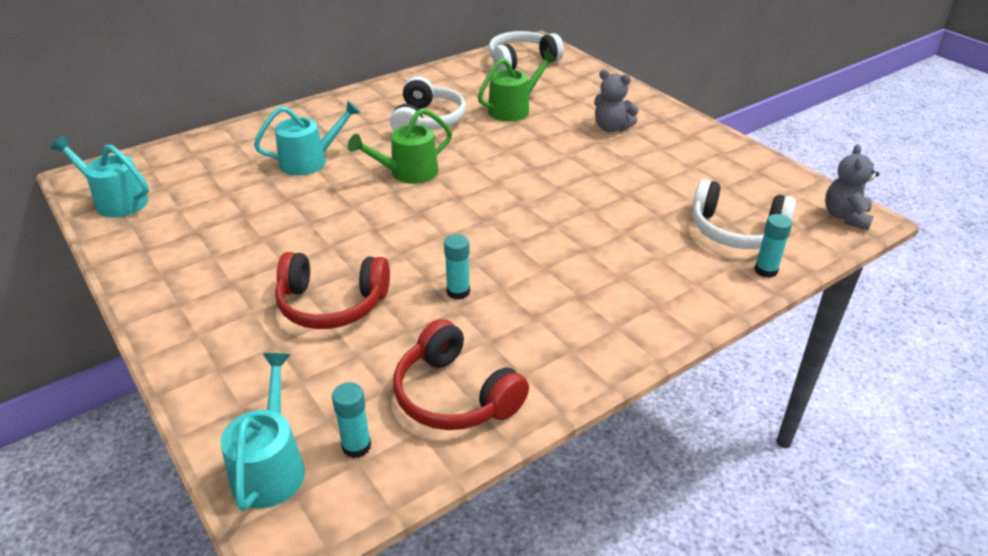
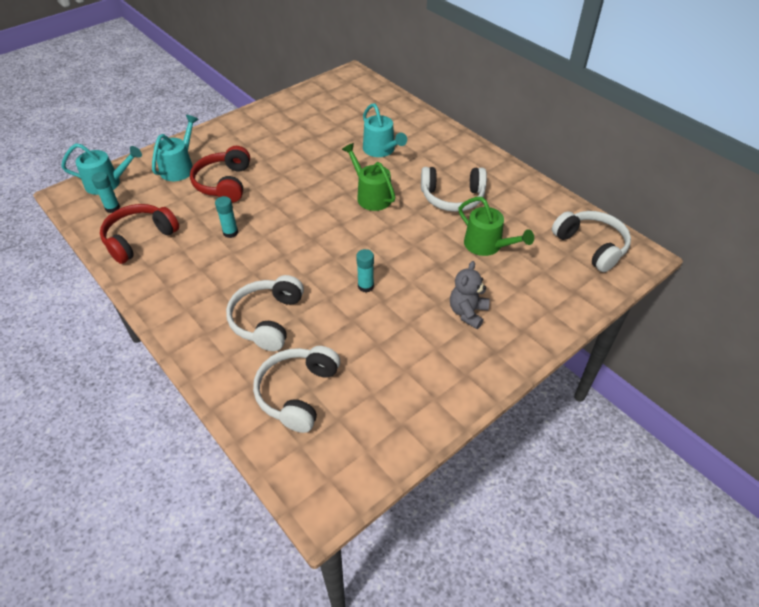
camera: 85 degrees right, 10 degrees up
turquoise watering can [51,136,149,218] -> turquoise watering can moved to [152,115,199,181]
turquoise glue stick [755,214,792,278] -> turquoise glue stick moved to [356,249,374,292]
grey teddy bear [825,144,879,230] -> none
none -> white headphones [226,275,304,351]

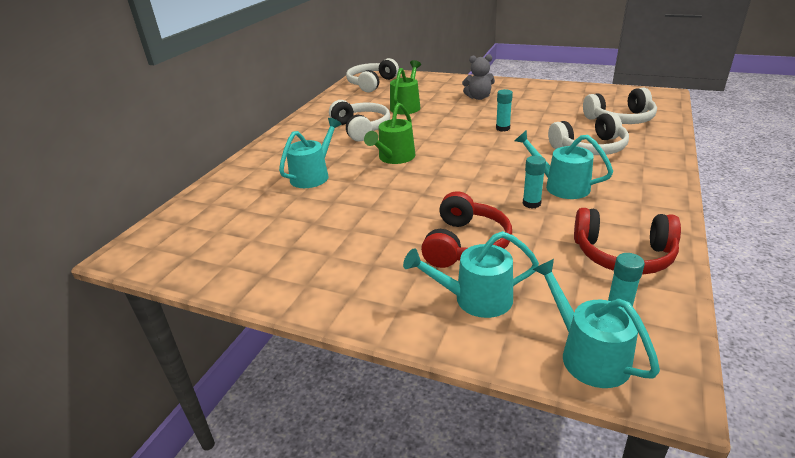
camera: 115 degrees left, 15 degrees down
red headphones [190,146,250,203] -> red headphones turned 45 degrees counterclockwise [421,191,512,268]
none -> turquoise watering can [514,130,613,199]

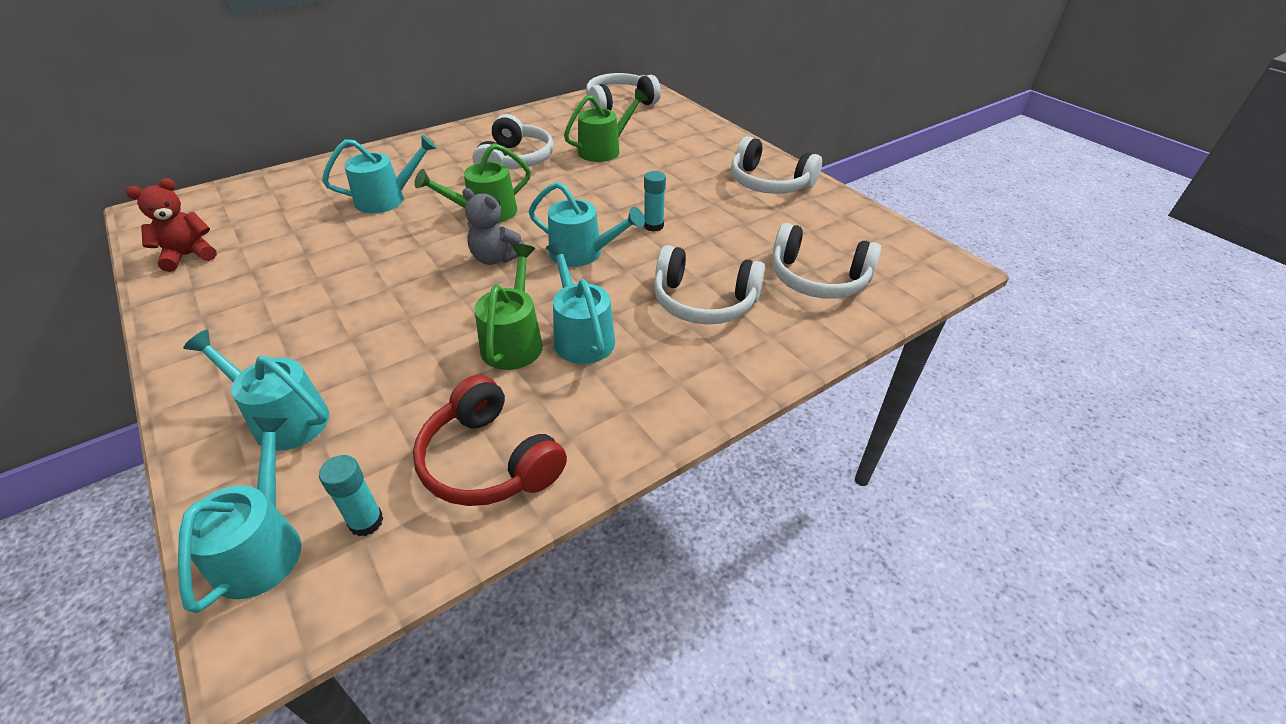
camera: 30 degrees right, 10 degrees up
red headphones [421,191,512,268] -> none
grey teddy bear [462,54,495,100] -> grey teddy bear moved to [462,188,525,265]
turquoise glue stick [523,156,546,209] -> green watering can [475,244,543,370]
none -> red teddy bear [126,178,217,272]
none -> turquoise watering can [529,182,645,267]
none -> white headphones [731,136,822,194]

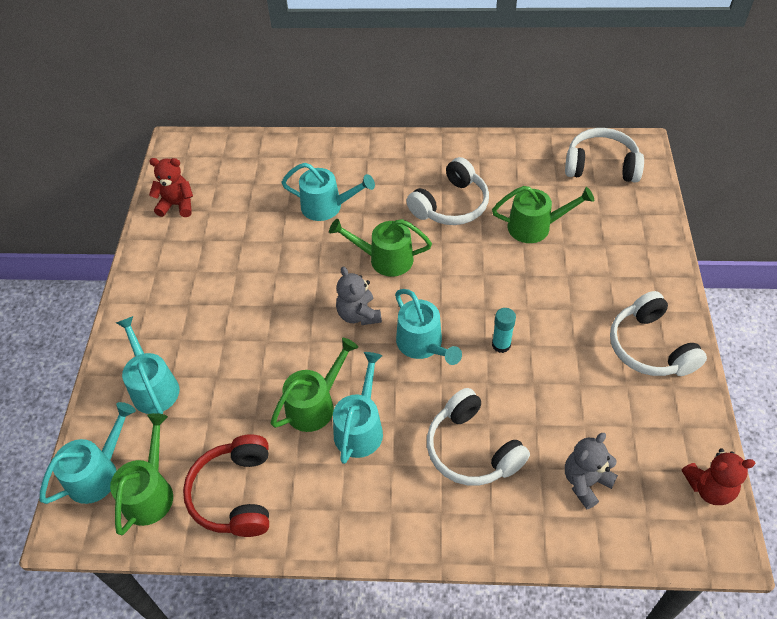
camera: 40 degrees right, 10 degrees up
turquoise glue stick [319,455,383,536] -> green watering can [110,413,173,535]
white headphones [772,223,881,299] -> grey teddy bear [565,433,618,509]
none -> red teddy bear [682,448,756,505]

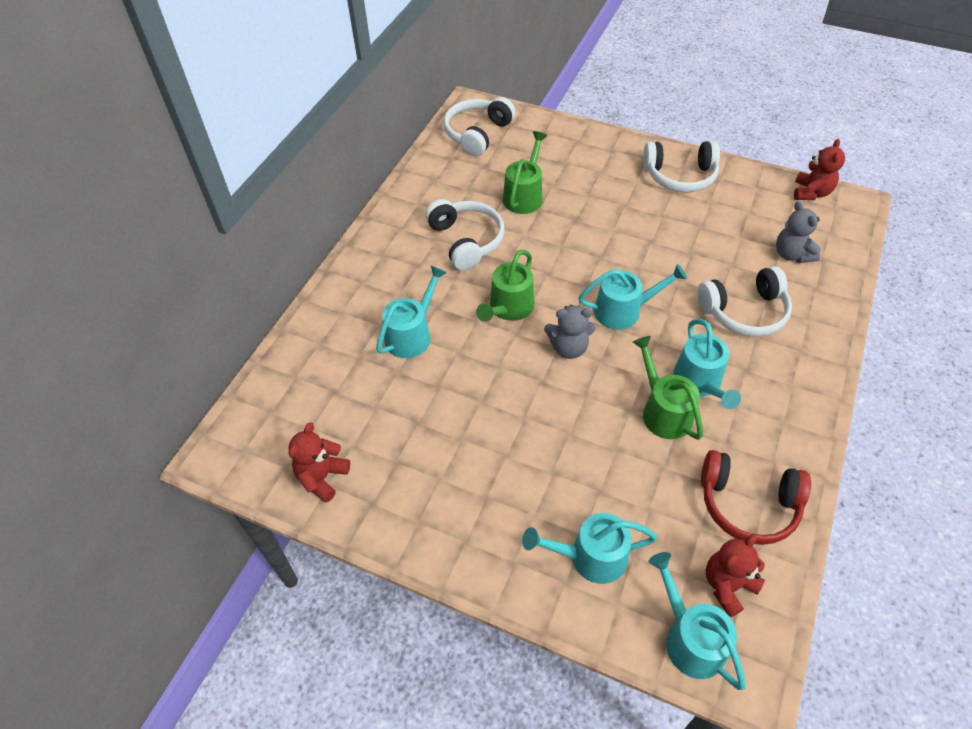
camera: 70 degrees left, 0 degrees up
green watering can [110,413,173,535] -> red teddy bear [706,535,765,617]
turquoise watering can [333,352,383,464] -> turquoise watering can turned 135 degrees counterclockwise [673,319,741,409]
turquoise glue stick [492,308,516,353] -> none

